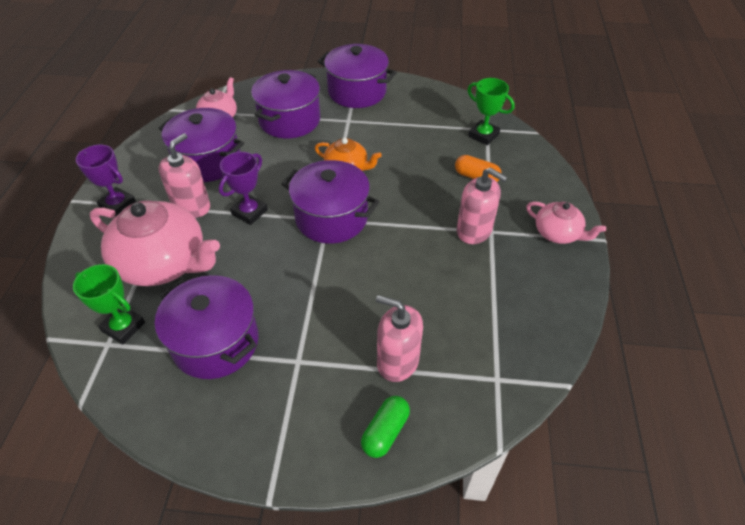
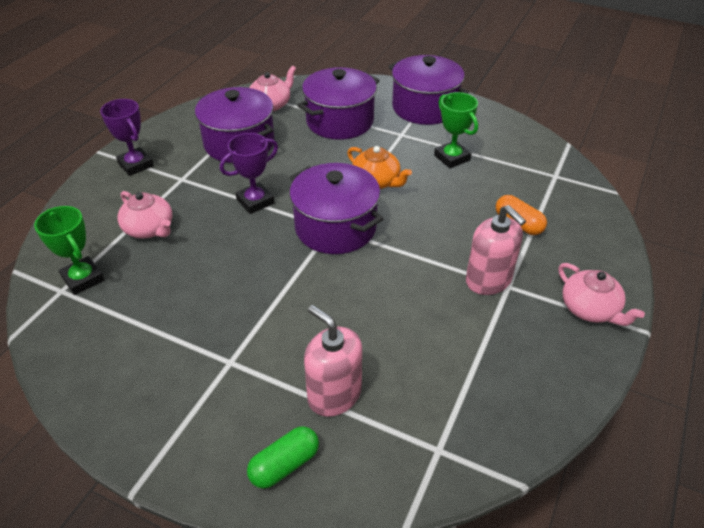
camera: 20 degrees right, 5 degrees down
pink teapot [90,200,220,286] -> pink teapot [118,191,172,238], size x0.53
purple pot [155,275,259,379] -> none
pink soap dispenser [159,133,210,218] -> none
green trophy [467,78,515,145] -> green trophy moved to [434,92,478,168]

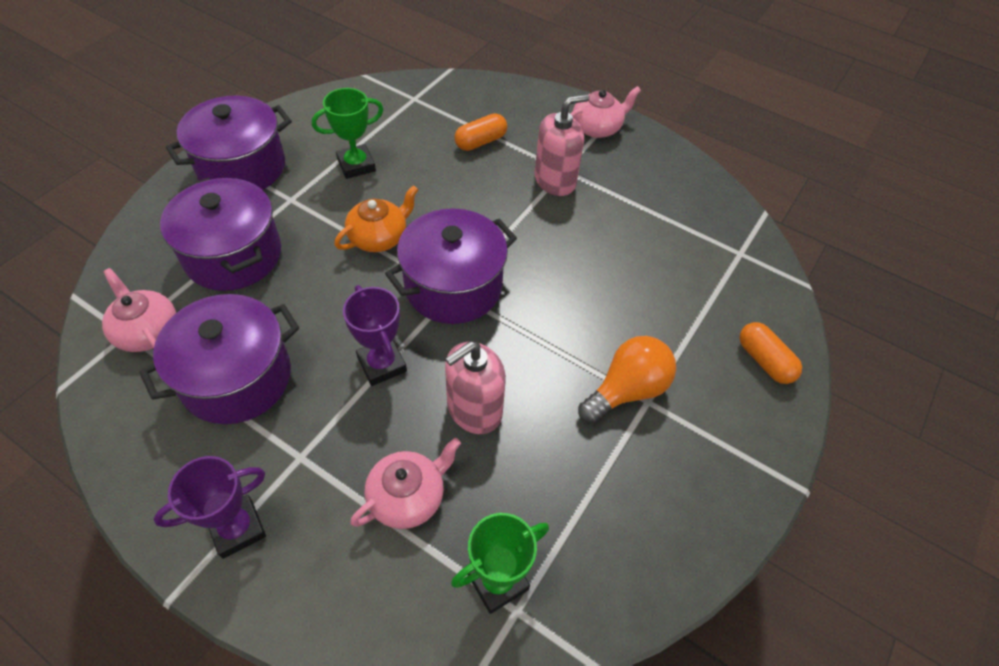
camera: 85 degrees left, 10 degrees up
green capsule [247,426,319,489] -> orange capsule [739,322,802,384]
pink soap dispenser [304,305,362,417] -> pink soap dispenser moved to [445,341,506,434]
none -> orange light bulb [578,336,676,424]

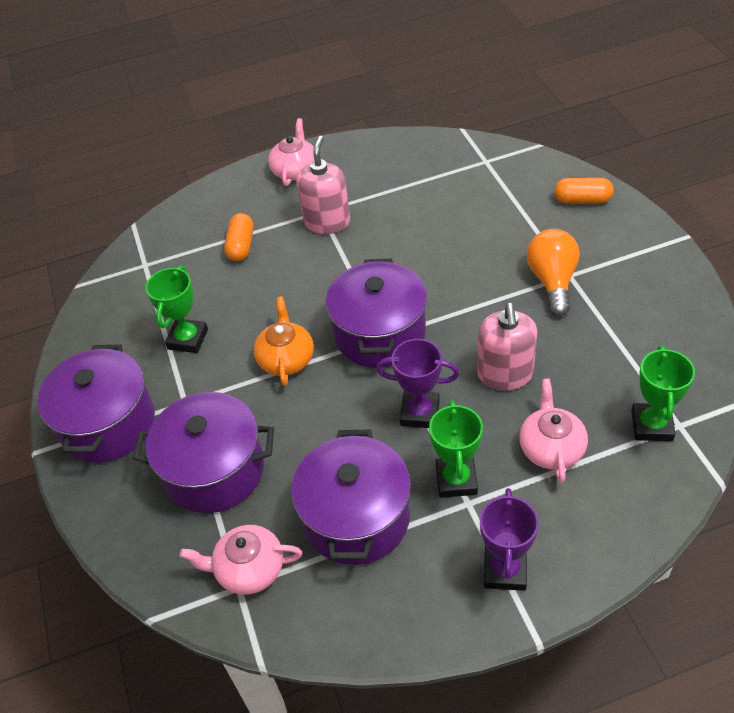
camera: 45 degrees left, 5 degrees down
none -> green trophy [429,400,483,498]

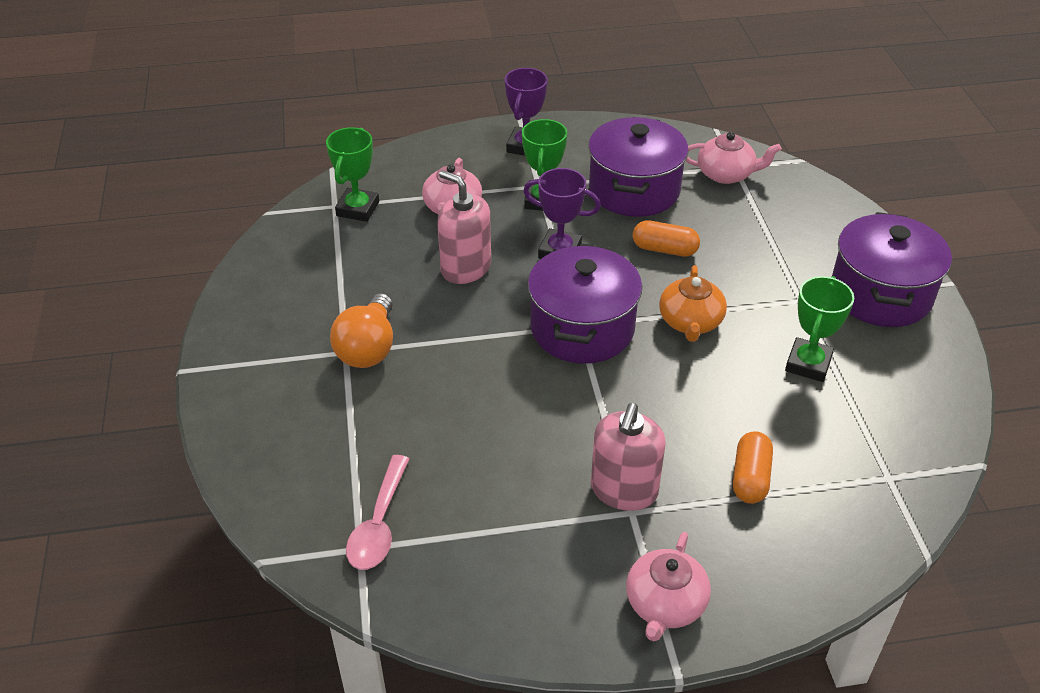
camera: 175 degrees left, 5 degrees down
purple pot [133,392,274,513] -> none
pink soap dispenser [477,303,537,390] -> pink soap dispenser turned 60 degrees counterclockwise [437,170,491,284]
orange capsule [554,178,614,203] -> orange capsule moved to [633,220,700,257]
none -> pink spoon [346,455,409,570]

